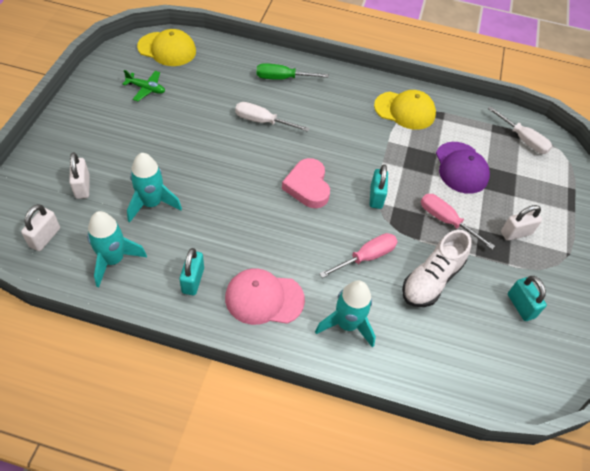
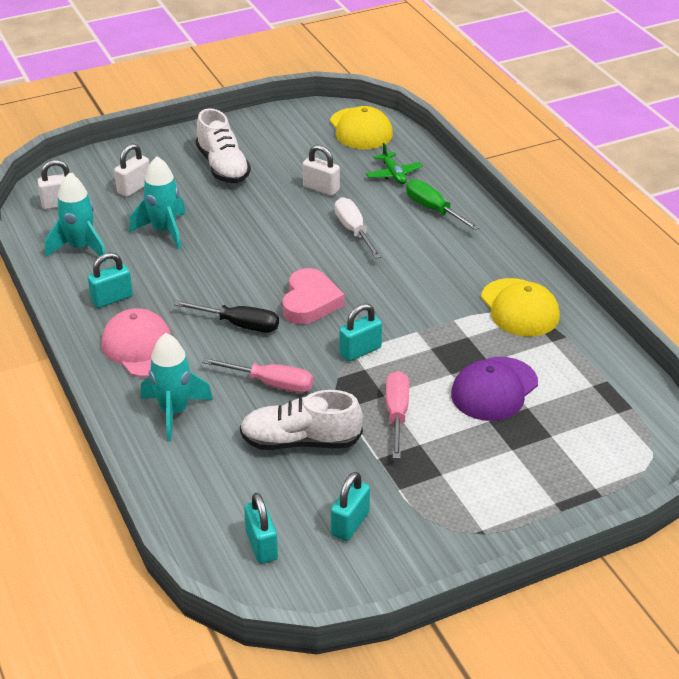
camera: 55 degrees right, 15 degrees down
green plane [123,70,165,101] -> green plane moved to [366,143,423,184]
pink heart [282,158,330,208] -> pink heart turned 150 degrees clockwise [283,268,345,324]
white screwdriver [487,106,552,154] -> none
white padlock [501,205,542,241] -> white padlock moved to [303,145,340,196]
none -> black screwdriver [174,300,279,332]
none -> white shoe [196,108,251,183]
none -> turquoise padlock [244,493,278,564]

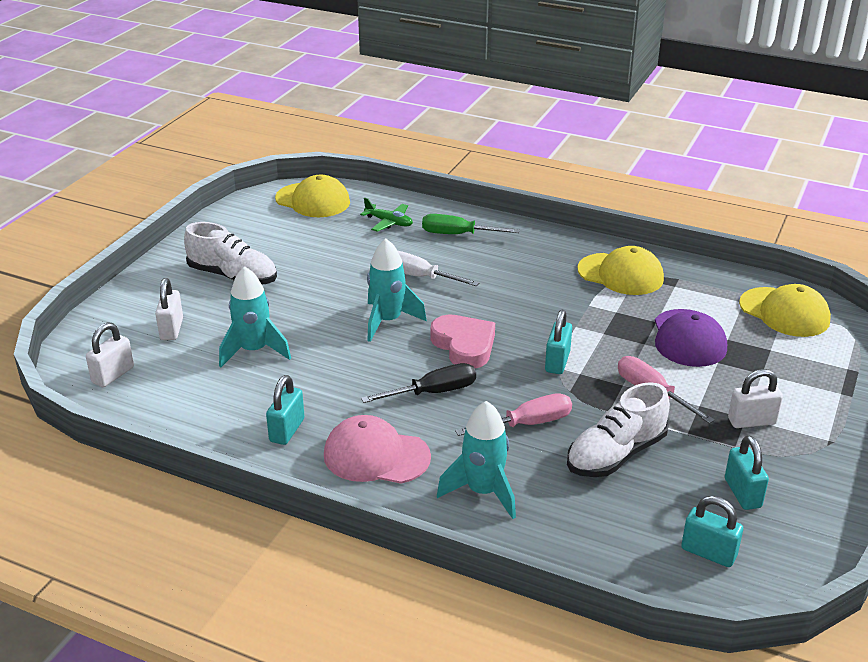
camera: 40 degrees left, 5 degrees down
turquoise rocket [45,173,108,262] -> turquoise rocket moved to [367,239,427,342]
white padlock [303,145,340,196] -> white padlock moved to [728,369,783,428]
none -> yellow cap [739,284,831,337]

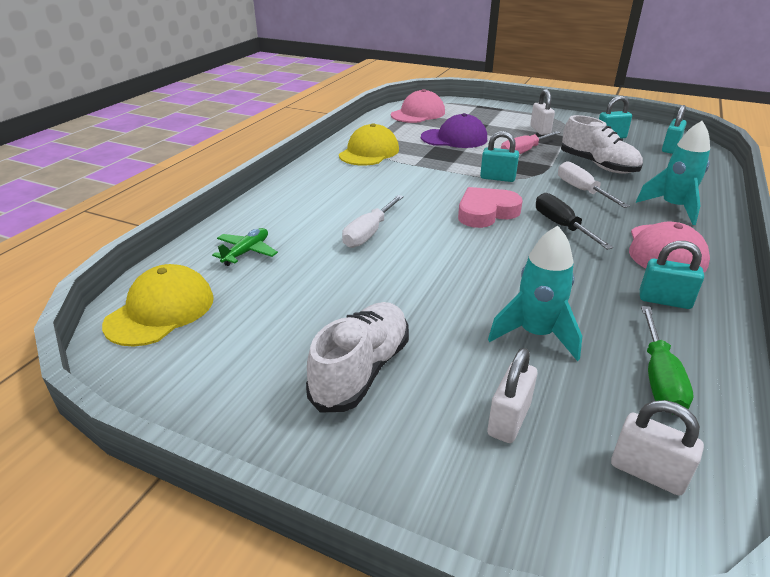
camera: 90 degrees left, 0 degrees up
white padlock [155,278,183,340] -> white padlock turned 60 degrees counterclockwise [487,348,537,443]
turquoise rocket [367,239,427,342] -> none
green screwdriver [422,214,520,234] -> green screwdriver moved to [641,306,693,415]
pink screwdriver [455,393,572,436] -> white screwdriver [558,161,630,208]
yellow cap [739,284,831,337] -> pink cap [391,89,445,123]

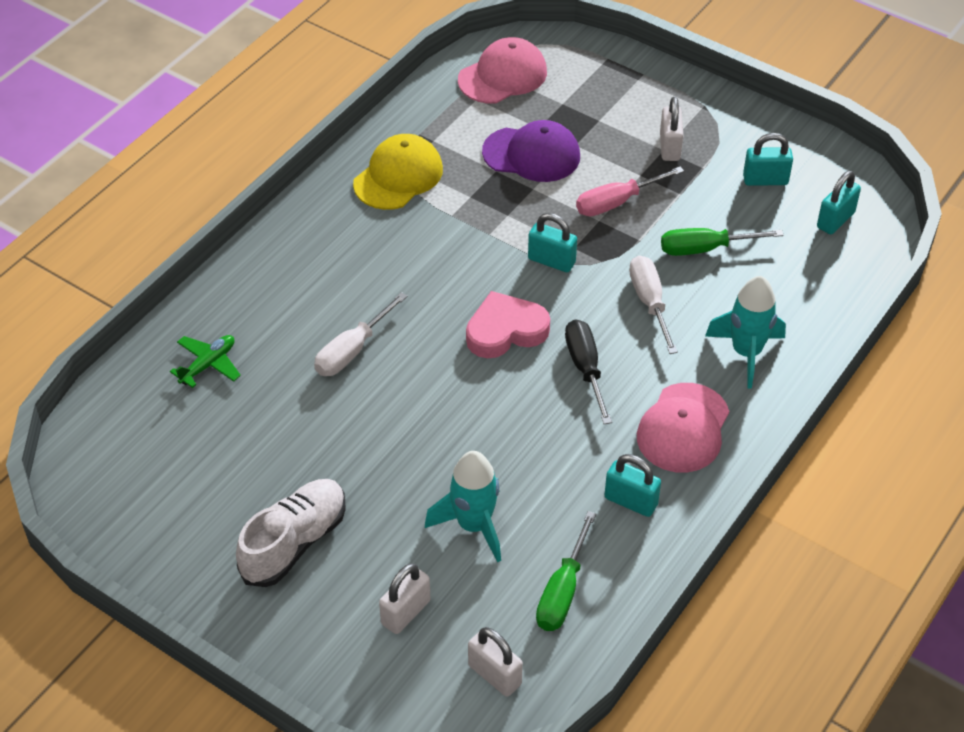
camera: 10 degrees right, 15 degrees up
yellow cap [102,264,214,347] -> none
white shoe [561,115,643,174] -> green screwdriver [661,228,784,256]

